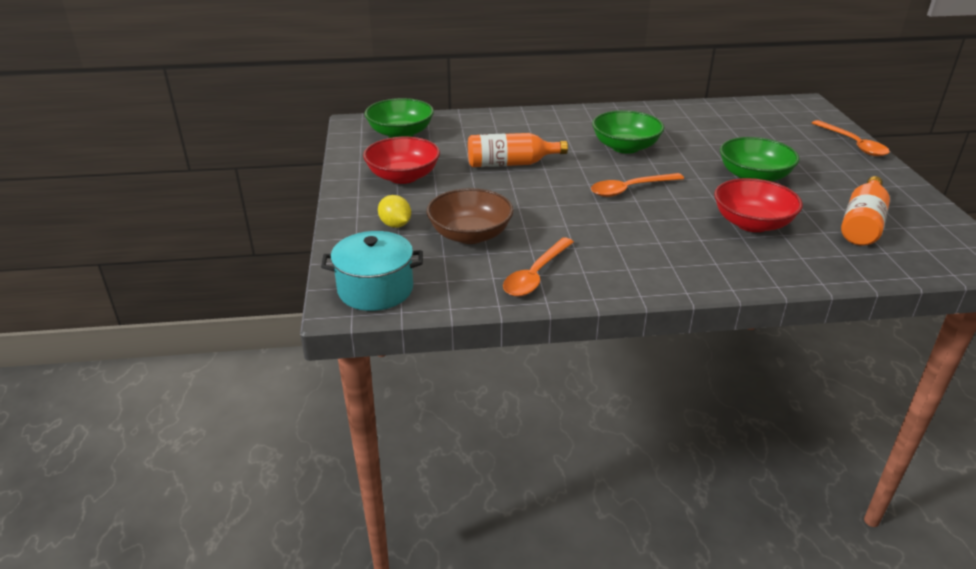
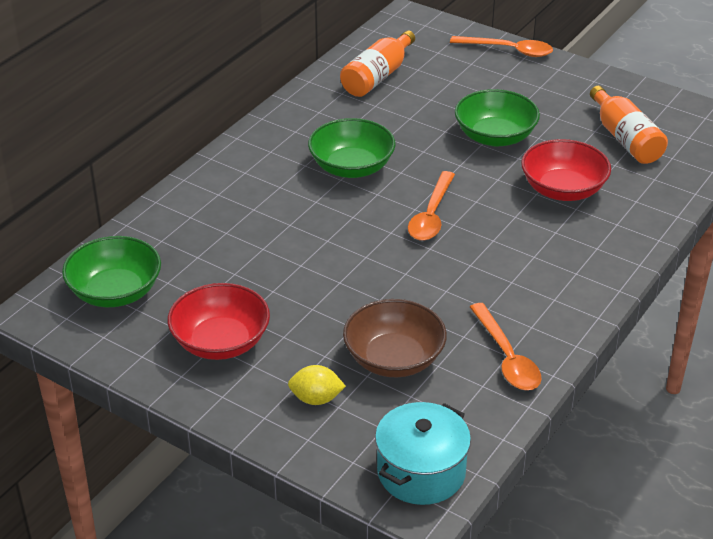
camera: 50 degrees left, 5 degrees up
orange bottle [468,133,568,167] -> orange bottle moved to [340,30,415,97]

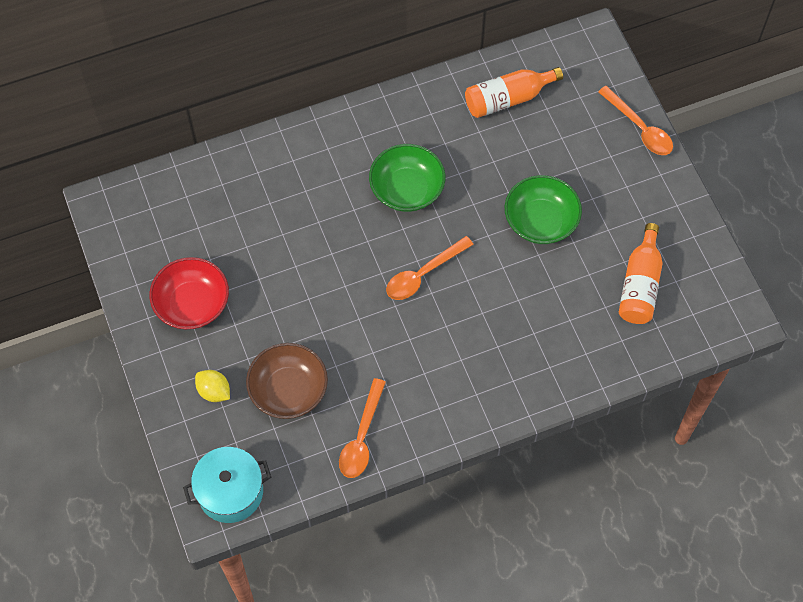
camera: 35 degrees right, 25 degrees up
green bowl [62,236,161,307] -> none
red bowl [521,139,611,201] -> none

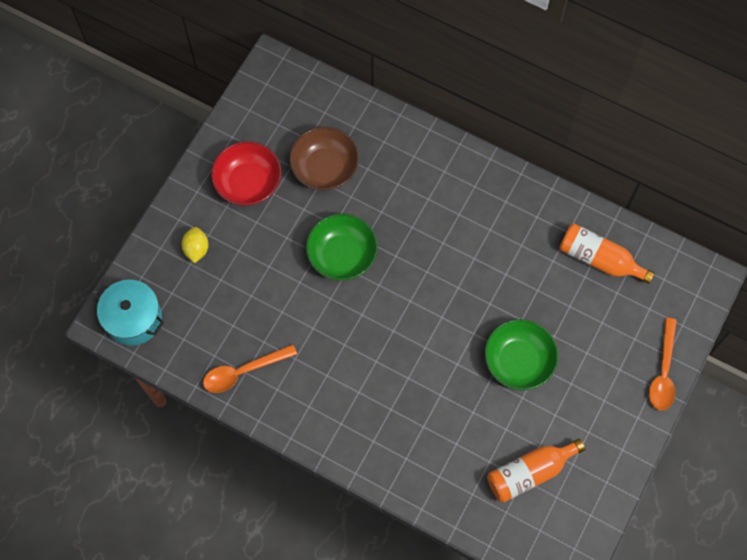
camera: 50 degrees right, 5 degrees up
brown bowl [246,343,328,419] -> brown bowl moved to [289,127,359,190]
green bowl [369,144,445,212] -> green bowl moved to [306,213,378,281]
orange spoon [386,236,474,300] -> none

